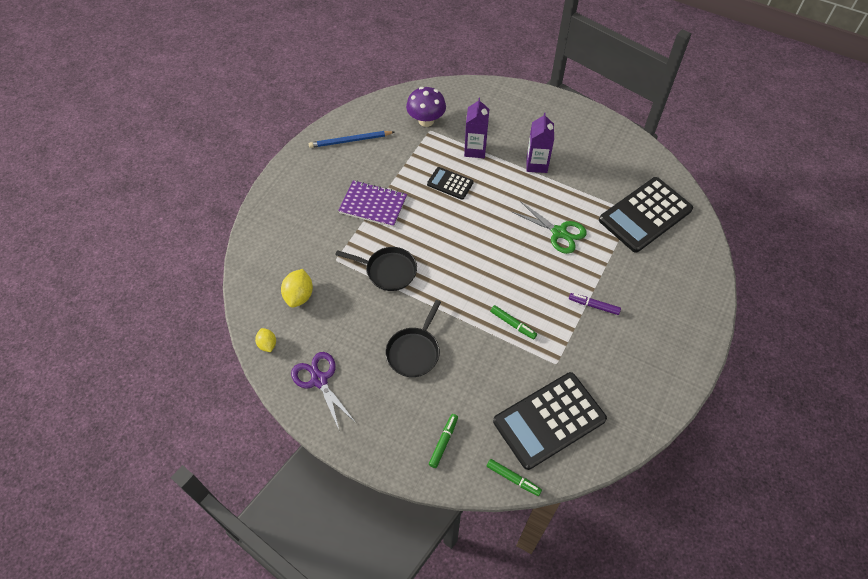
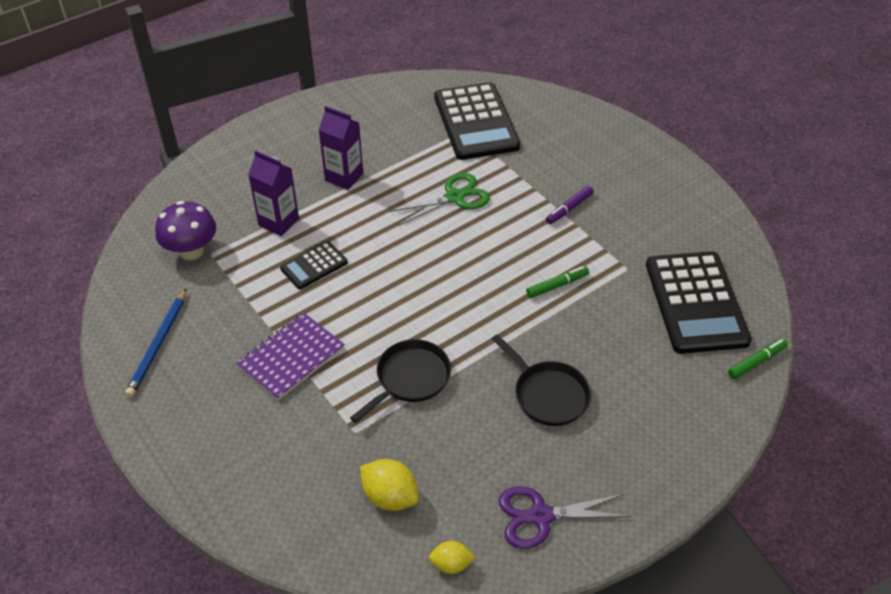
camera: 65 degrees left, 10 degrees down
green marker [429,414,458,468] -> none

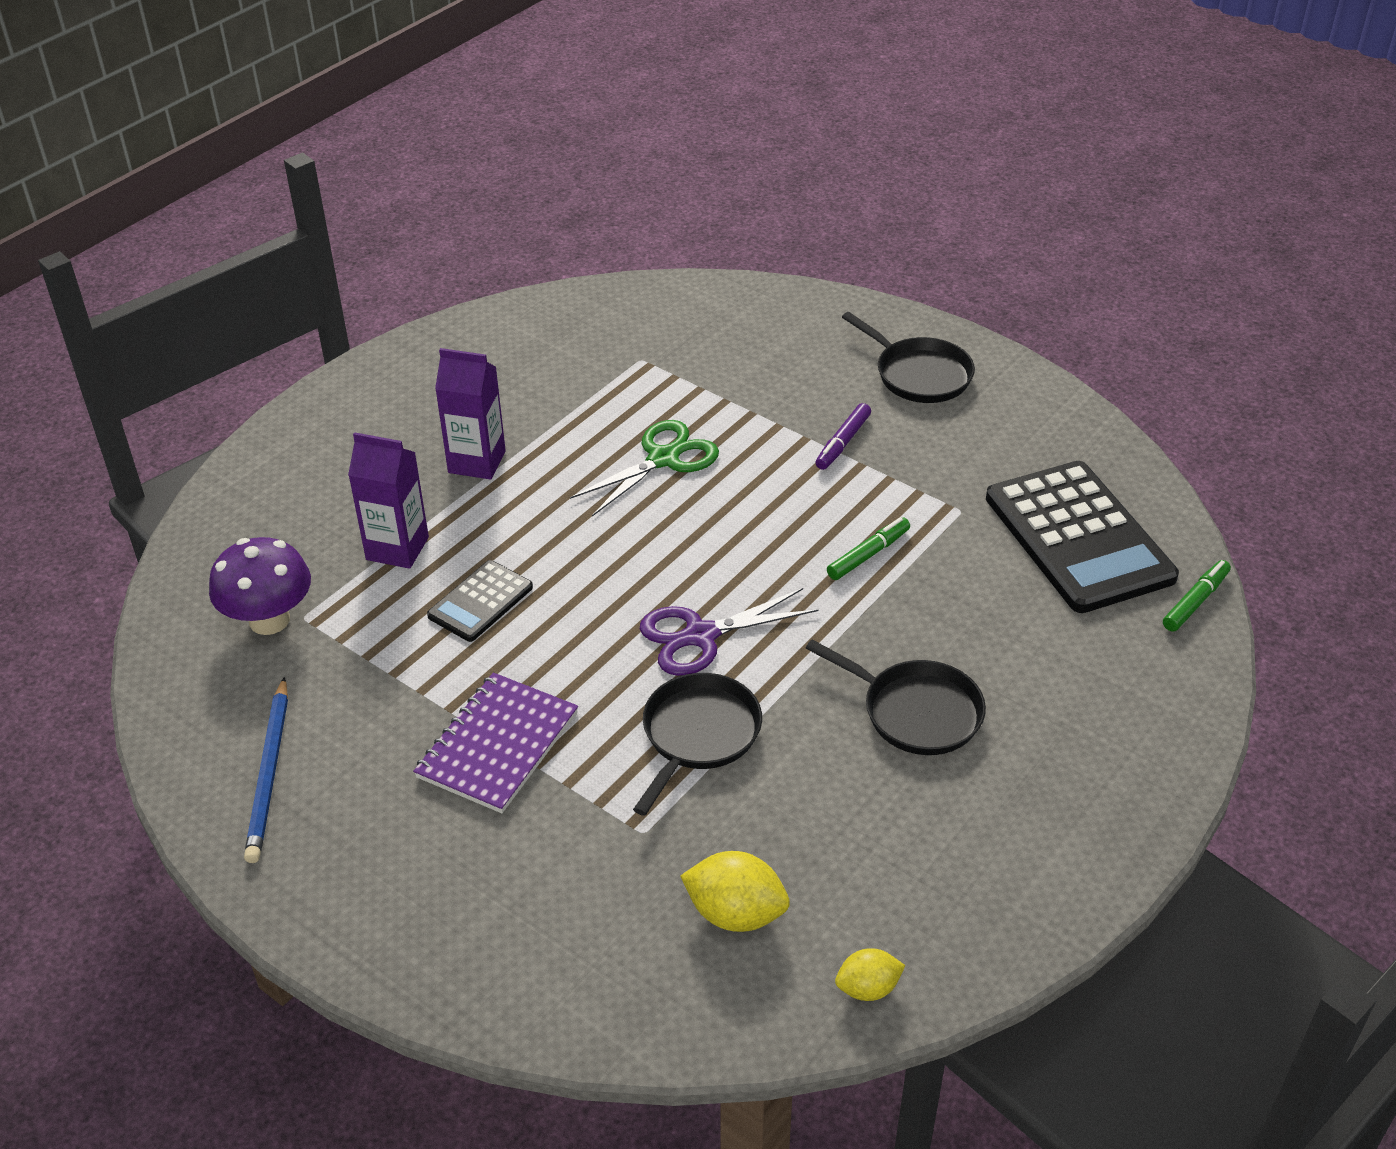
camera: 15 degrees left, 5 degrees down
black calculator [434,82,520,160] -> none
purple scissors [499,486,631,549] -> purple scissors moved to [640,588,819,676]
none -> black pan [842,312,975,403]

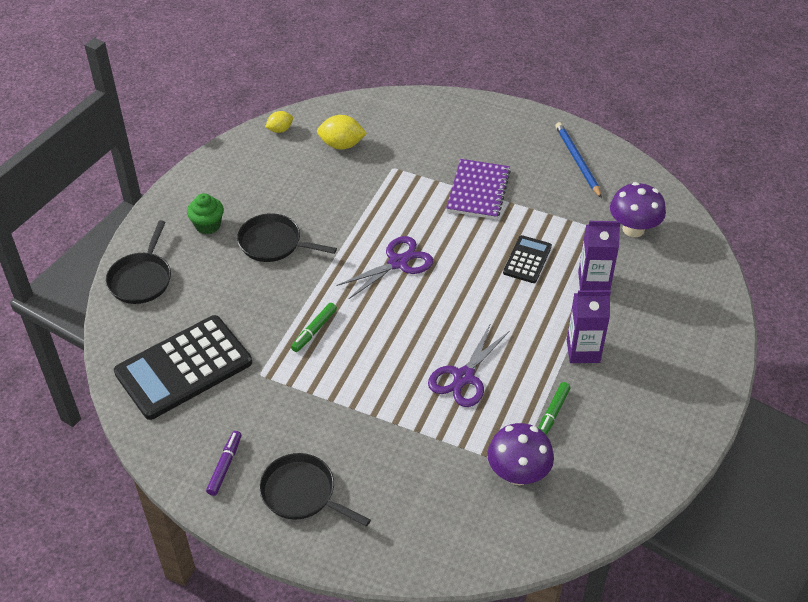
camera: 165 degrees right, 5 degrees up
green scissors [570,420,719,517] -> purple scissors [428,323,509,407]
black pan [633,673,762,816] -> black pan moved to [106,220,171,304]
purple marker [815,403,871,470] -> purple marker moved to [206,431,241,496]
black calculator [986,461,1179,613] -> black calculator turned 90 degrees counterclockwise [114,315,252,420]
green marker [1163,560,1231,631] -> green marker moved to [538,382,570,435]
none -> green cupcake [187,193,224,234]
none -> purple mushroom [487,423,554,485]

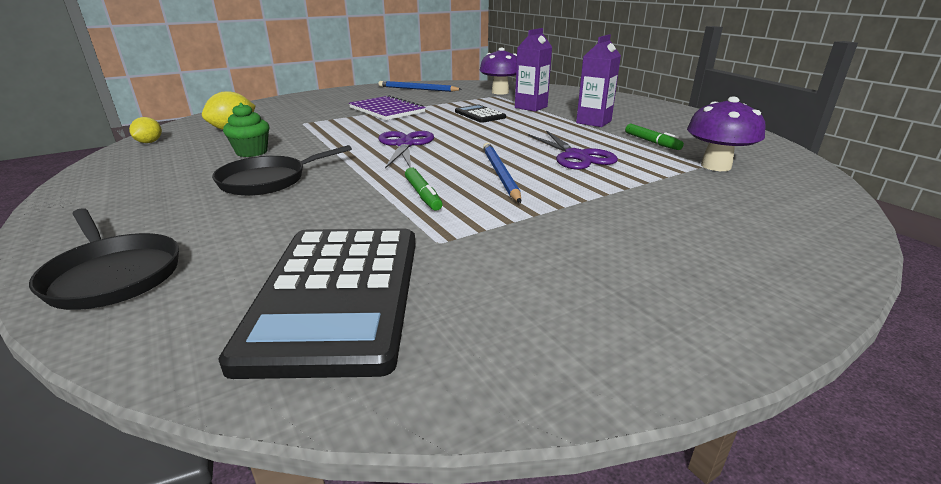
camera: 55 degrees left, 20 degrees down
green cupcake [187,193,224,234] -> green cupcake moved to [223,103,269,157]
purple marker [206,431,241,496] -> none
black pan [259,453,371,527] -> none
none -> blue pencil [483,143,521,203]

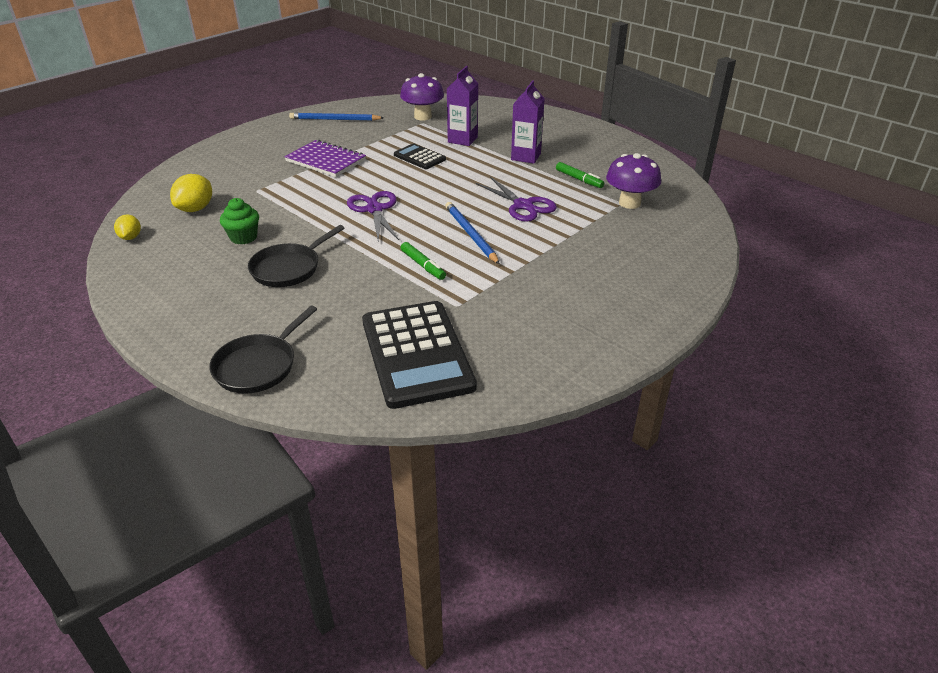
camera: 15 degrees left, 10 degrees up
black pan [29,208,179,310] -> black pan turned 90 degrees clockwise [209,305,317,394]

